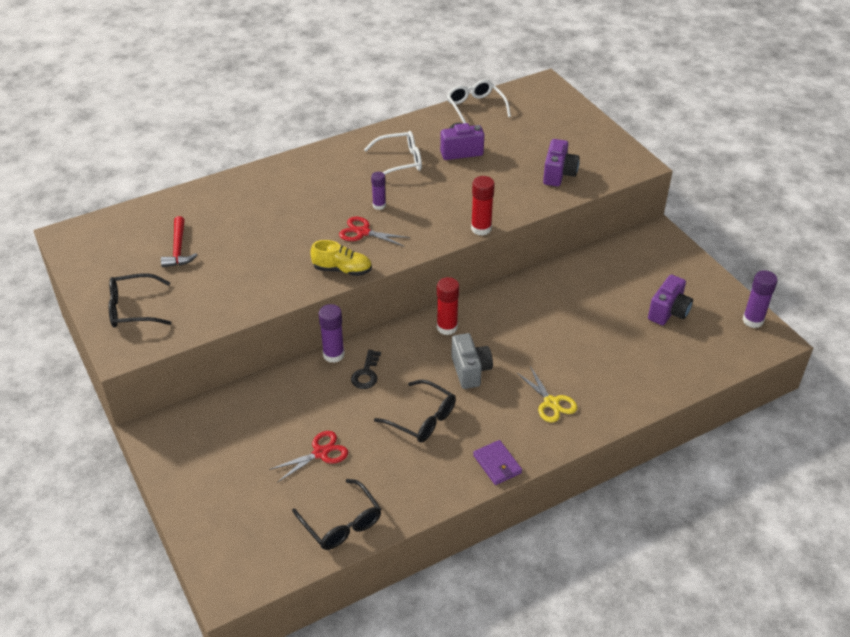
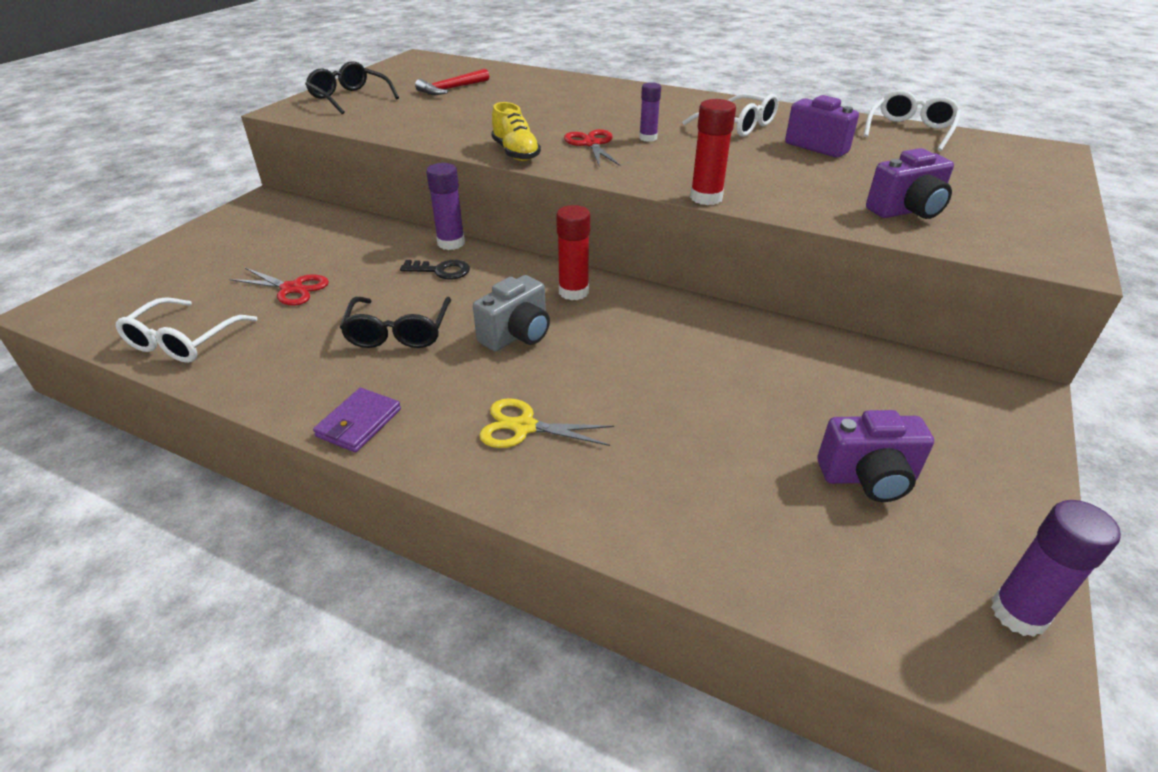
camera: 55 degrees right, 5 degrees down
black glasses [292,479,381,550] -> white glasses [116,297,258,363]
black key [351,350,381,389] -> black key turned 150 degrees counterclockwise [400,260,470,279]
yellow scissors [516,366,577,423] -> yellow scissors turned 75 degrees clockwise [479,398,614,448]

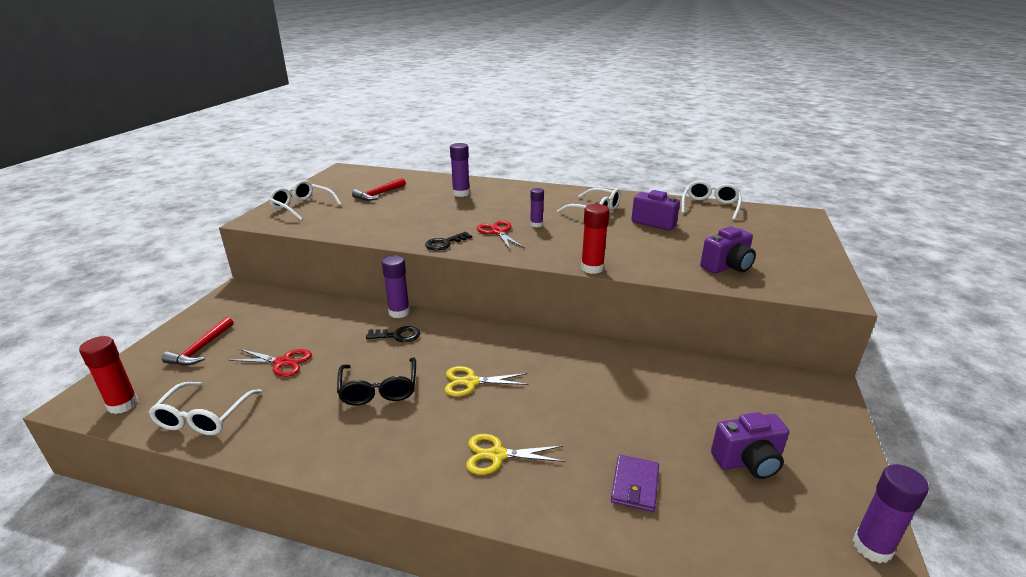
camera: 10 degrees left, 10 degrees down
black glasses [305,61,399,114] -> white glasses [268,180,342,221]
purple wallet [313,388,401,452] -> purple wallet moved to [611,455,659,512]
grey camera [473,275,550,352] -> yellow scissors [445,366,529,396]
yellow shoe [491,102,541,161] -> black key [425,232,472,251]
red glue stick [556,205,590,300] -> red glue stick moved to [79,336,139,414]
none -> red hammer [162,317,233,365]
none -> purple glue stick [450,143,470,197]

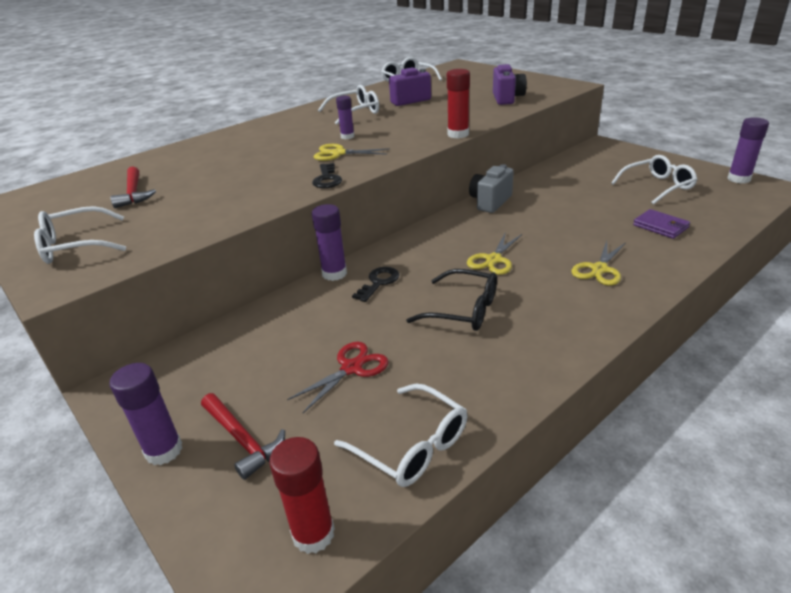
camera: 55 degrees left, 5 degrees up
purple glue stick [450,143,470,197] -> purple glue stick moved to [110,363,182,465]
red scissors [477,221,524,250] -> yellow scissors [314,144,390,161]
purple camera [711,412,789,479] -> white glasses [611,155,697,205]
none -> grey camera [469,164,514,213]

